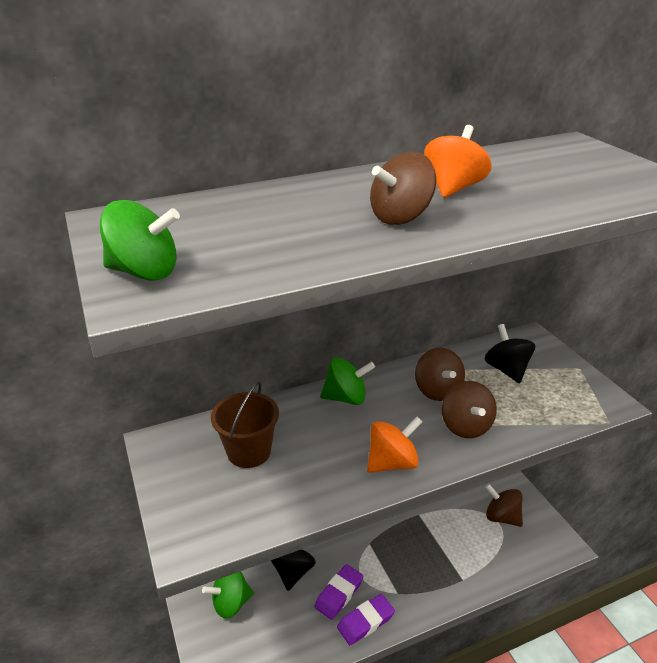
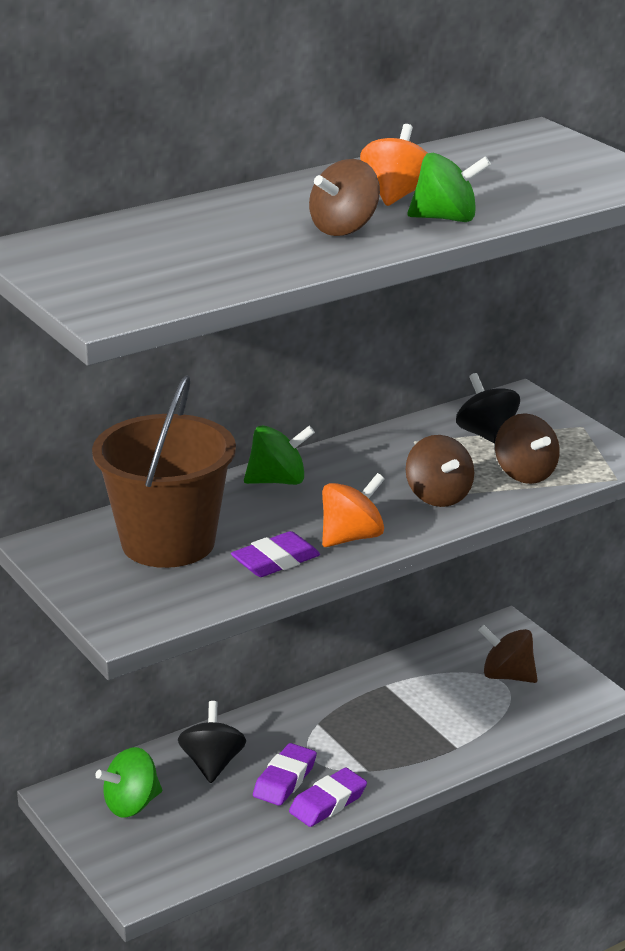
camera: 10 degrees left, 5 degrees down
green spinning top [100,200,180,280] -> green spinning top moved to [407,153,491,222]
brown bucket [211,382,279,468] -> brown bucket [92,375,236,568], size x1.67
brown spinning top [415,348,465,401] -> brown spinning top moved to [495,413,560,484]
none -> purple eraser [231,531,320,577]

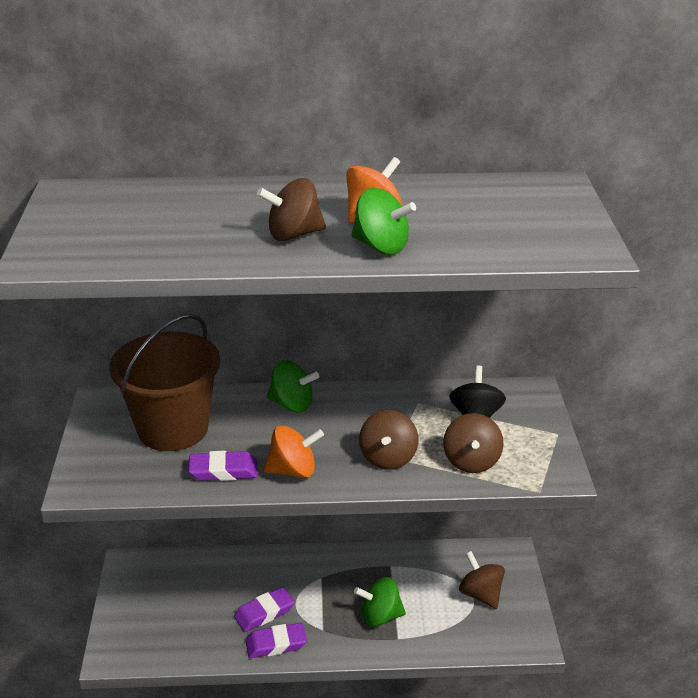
camera: 30 degrees right, 5 degrees up
green spinning top [95,747,162,817] -> green spinning top moved to [354,577,406,627]
black spinning top [178,701,246,783] -> none

